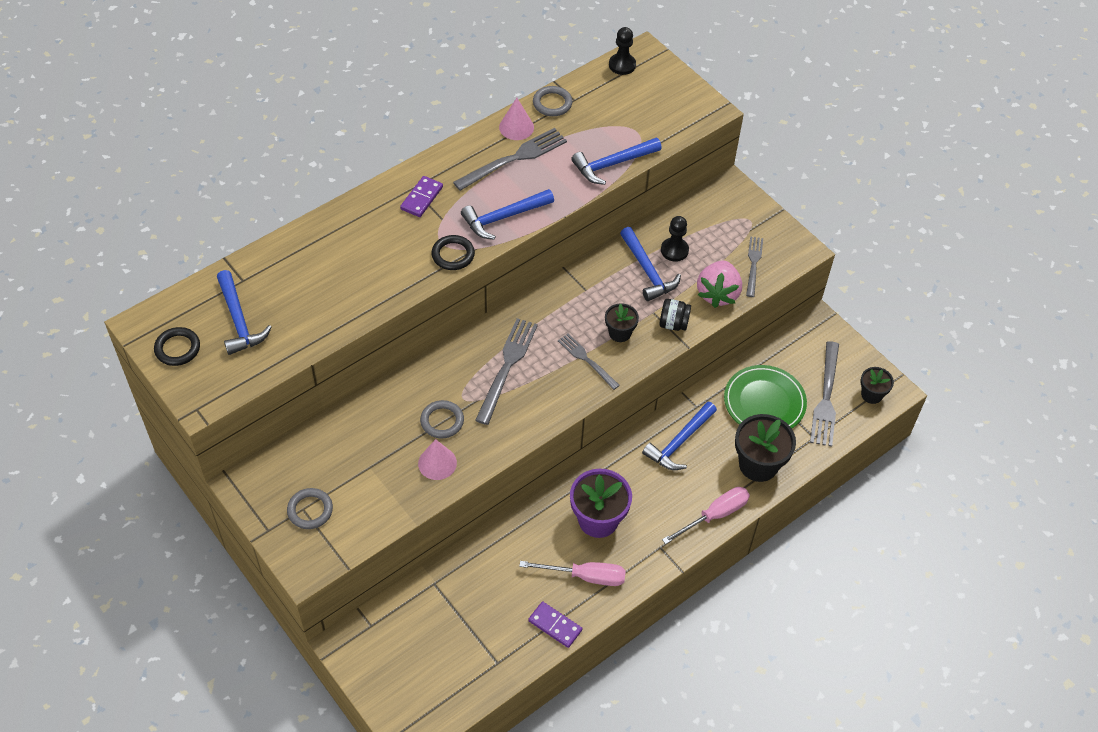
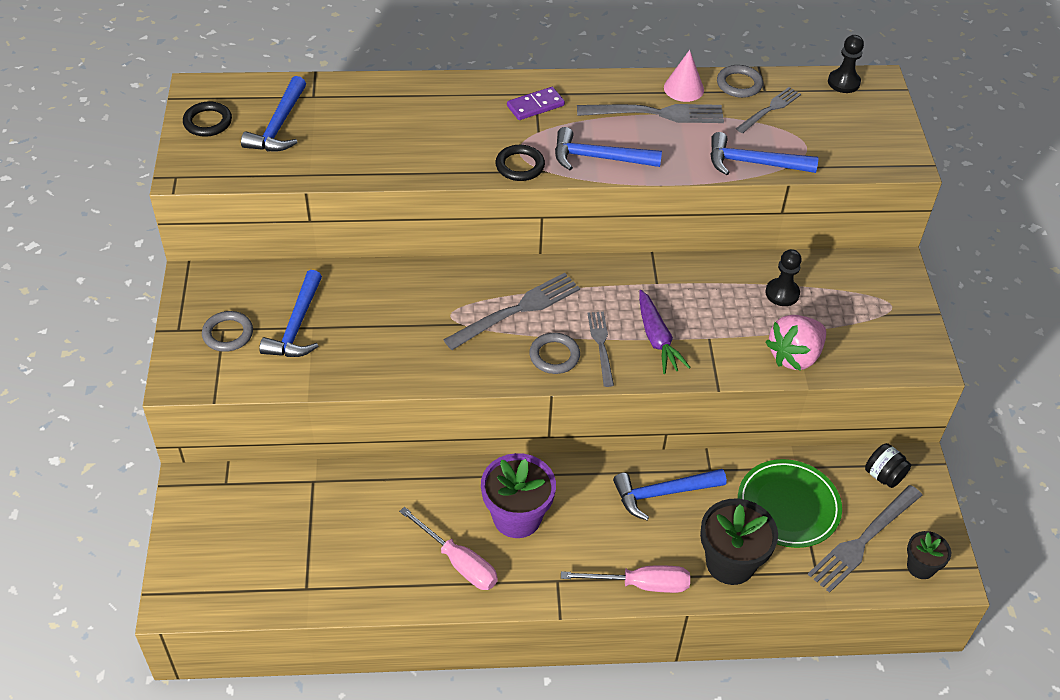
camera: 35 degrees right, 5 degrees down
pink cone [418,439,457,480] -> none
grey ring [420,400,464,438] -> grey ring moved to [529,333,580,374]
purple domino [528,601,582,648] -> none
black flower pot [605,303,639,342] -> purple carrot [639,290,691,374]
blue hammer [620,227,681,301] -> blue hammer moved to [259,270,322,357]
black jar [660,299,691,331] -> black jar moved to [865,443,911,488]
grey fork [746,236,763,297] -> grey fork moved to [736,87,801,133]

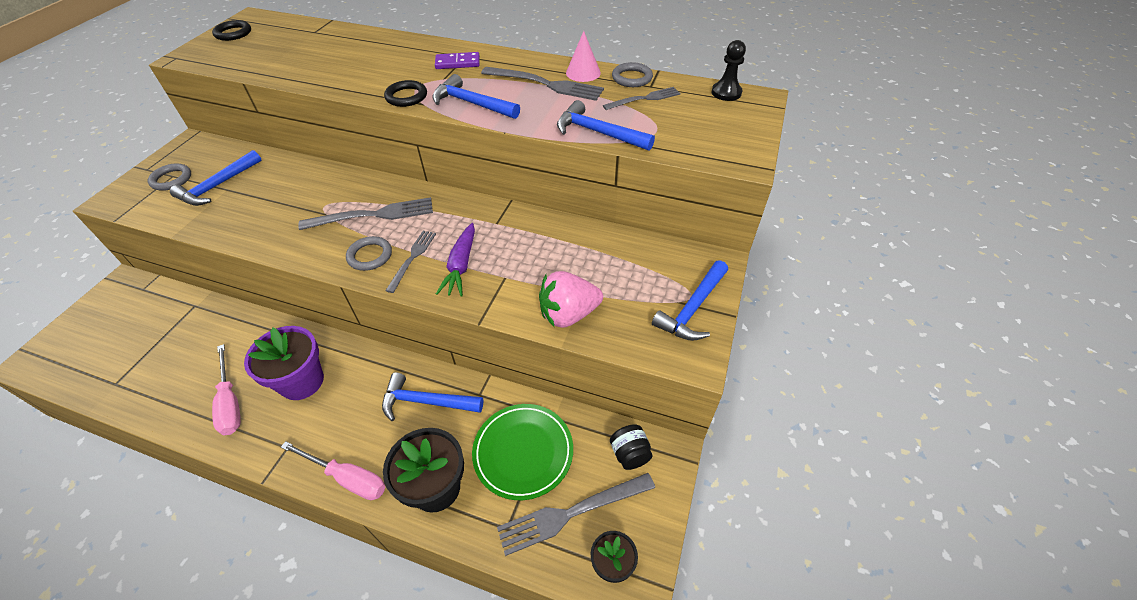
camera: 25 degrees right, 0 degrees up
blue hammer [241,76,306,151] -> blue hammer moved to [652,260,728,341]
black pawn [765,249,802,306] -> none

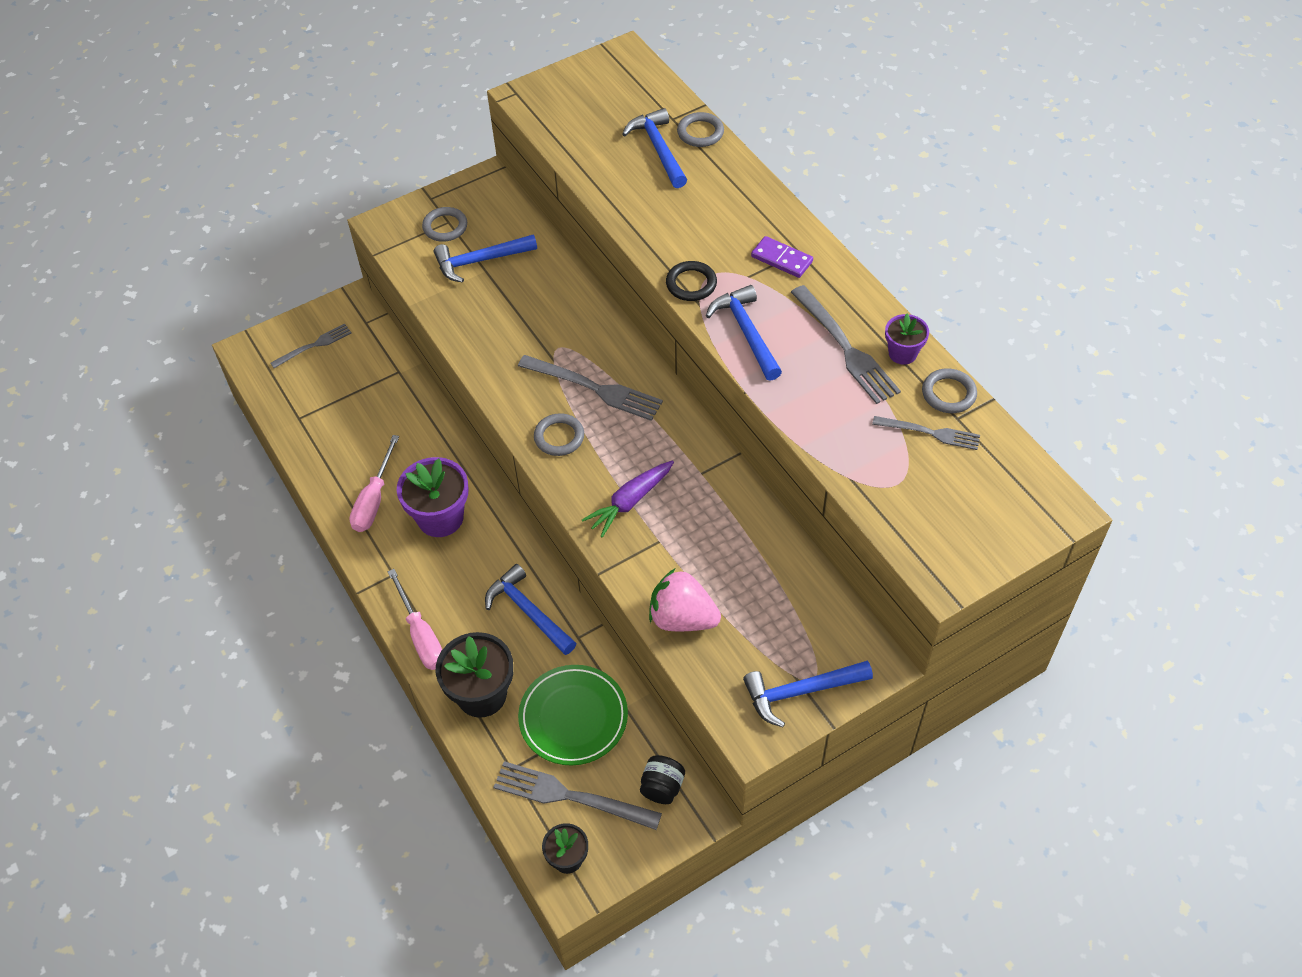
camera: 40 degrees right, 5 degrees up
black ring [212,20,251,41] -> none
grey fork [385,231,436,293] -> grey fork moved to [270,324,352,368]
blue hammer [557,100,655,151] -> blue hammer moved to [622,108,687,188]
pink cone [566,31,601,82] -> purple flower pot [885,314,929,365]
black pawn [712,40,746,101] -> none
none -> grey ring [677,112,724,147]

